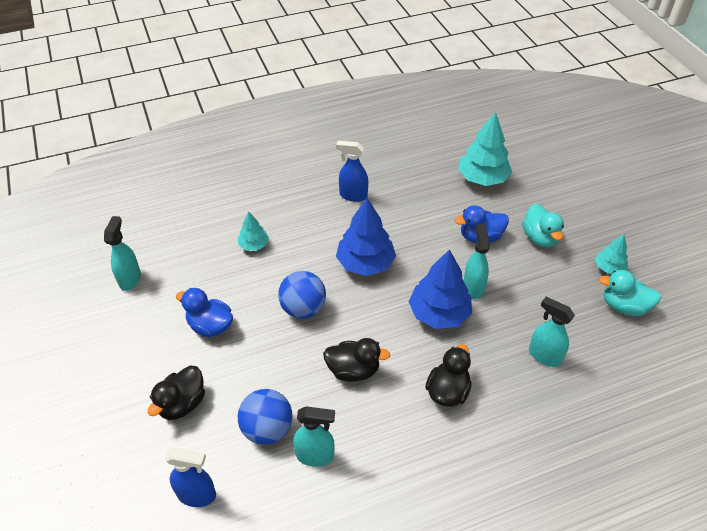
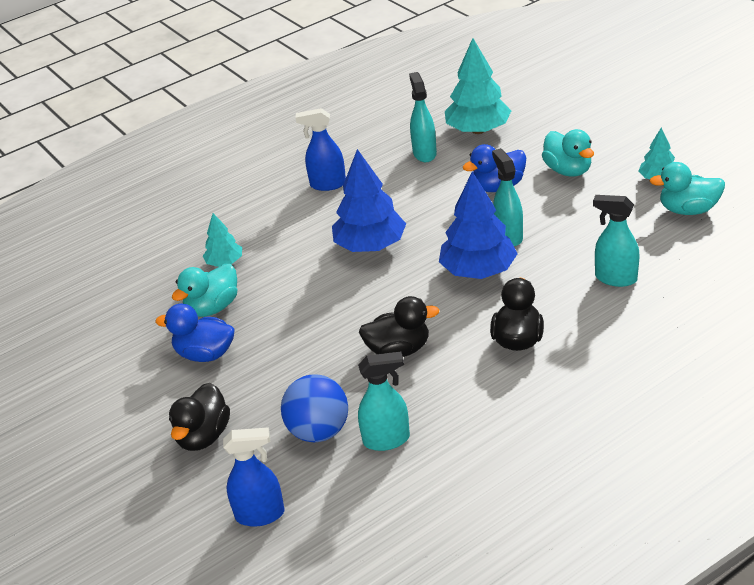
camera: 10 degrees left, 10 degrees down
turquoise spray bottle [104,216,141,291] -> turquoise spray bottle moved to [409,72,437,162]
blue ball [278,271,326,319] -> none
none -> turquoise duck [172,264,237,317]

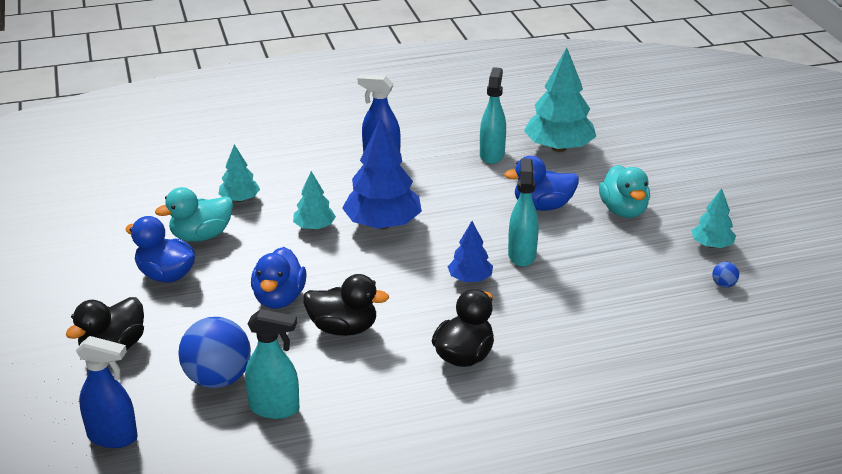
camera: 15 degrees right, 5 degrees down
blue tree [439,172,518,279] -> blue tree [448,221,493,282], size x0.54
turquoise spray bottle [593,195,639,287] -> none
turquoise duck [650,162,725,215] -> blue ball [712,262,739,288]
none -> blue duck [251,247,307,309]
none -> turquoise tree [293,171,336,230]

